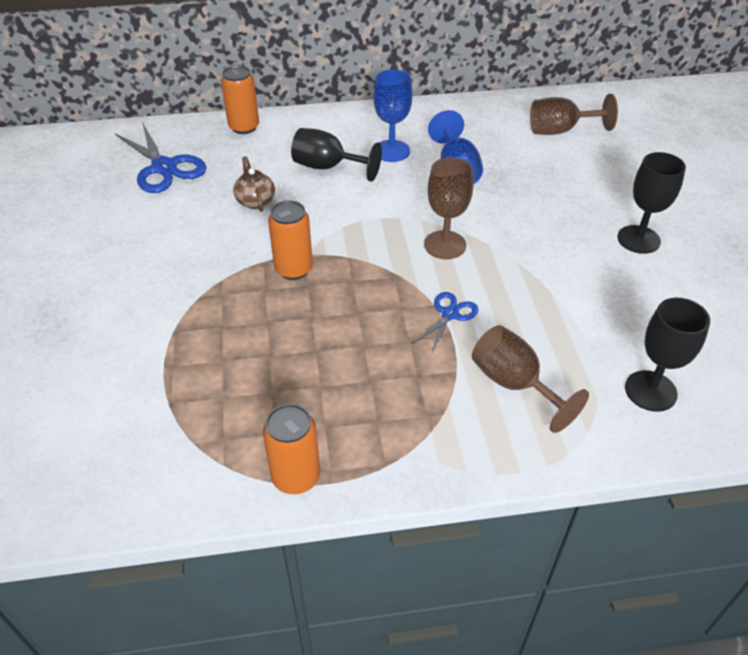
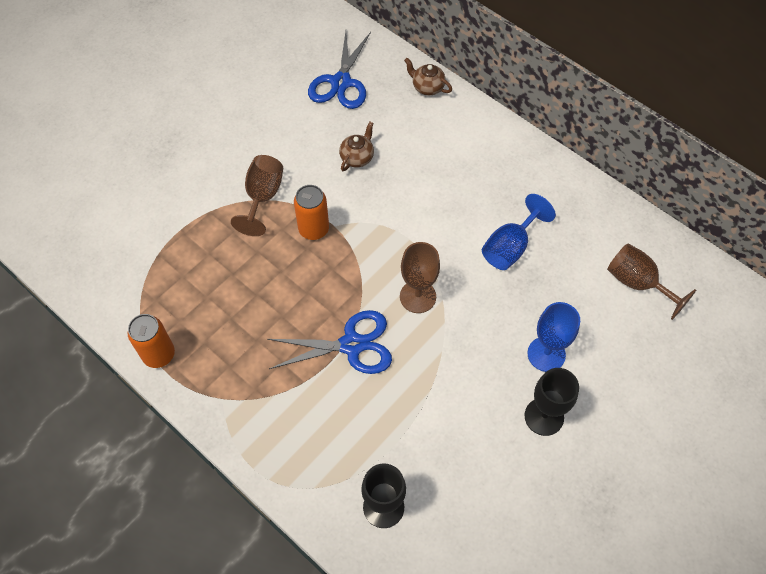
camera: 50 degrees right, 15 degrees up
orange can [221,65,259,134] -> brown teapot [404,58,452,95]
black goblet [291,128,382,182] -> none
blue goblet [373,69,412,162] -> blue goblet moved to [527,302,580,372]
blue scissors [413,292,478,352] -> blue scissors [267,310,392,374], size x1.84
brown goblet [472,325,589,433] -> brown goblet moved to [231,155,283,236]

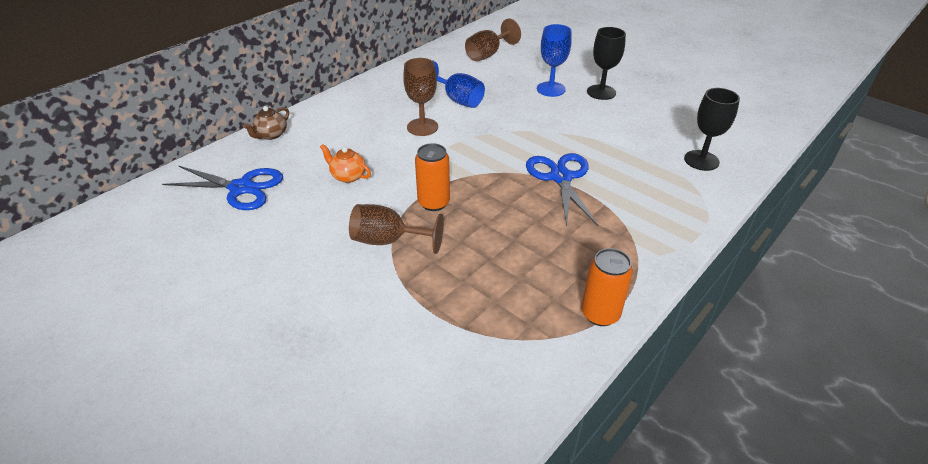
camera: 90 degrees left, 20 degrees down
brown teapot [339,122,374,171] -> orange teapot [320,144,371,183]
brown goblet [400,242,440,313] -> brown goblet moved to [403,58,438,136]

